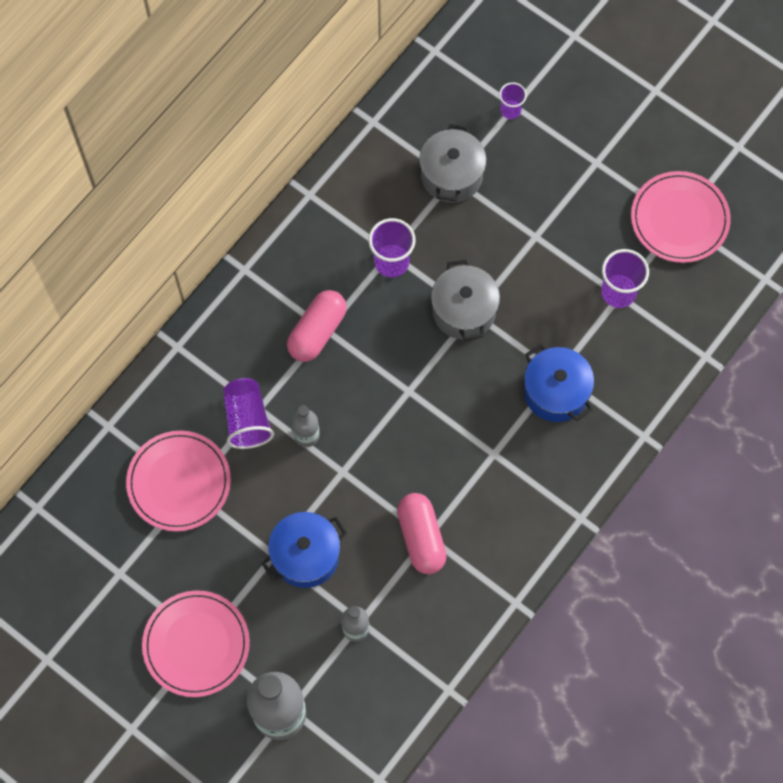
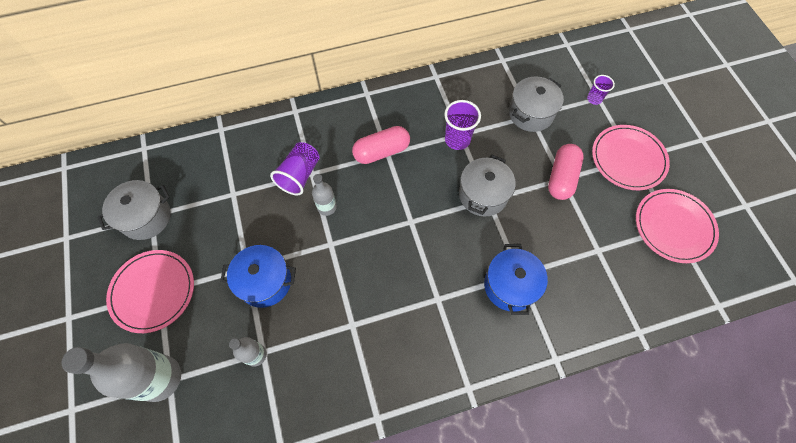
camera: 35 degrees right, 5 degrees down
pink plate [126,430,231,532] -> pink plate moved to [592,125,670,191]
pink capsule [397,493,447,574] -> pink capsule moved to [548,144,584,200]
purple cup [601,249,649,308] -> none
none -> grey pot [97,180,171,240]

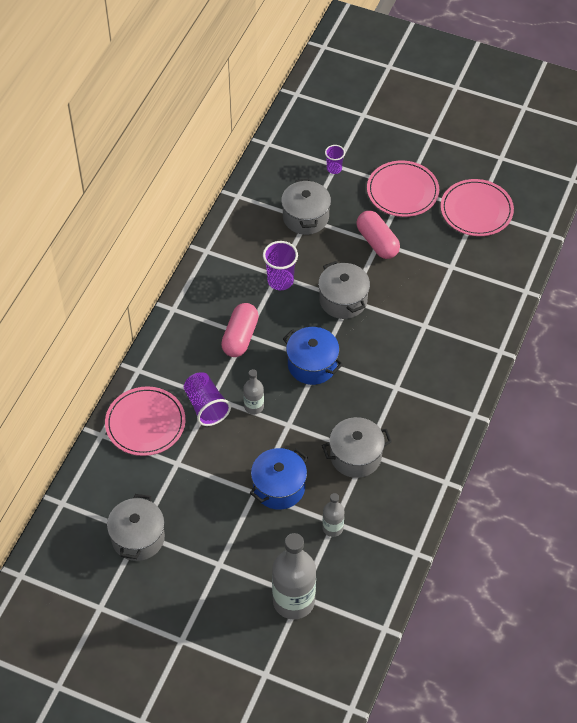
camera: 50 degrees left, 10 degrees down
pink plate [106,250,194,333] -> pink plate moved to [105,386,185,456]
blue pot [484,244,548,315] -> blue pot moved to [283,327,343,385]
none -> grey pot [322,417,392,478]

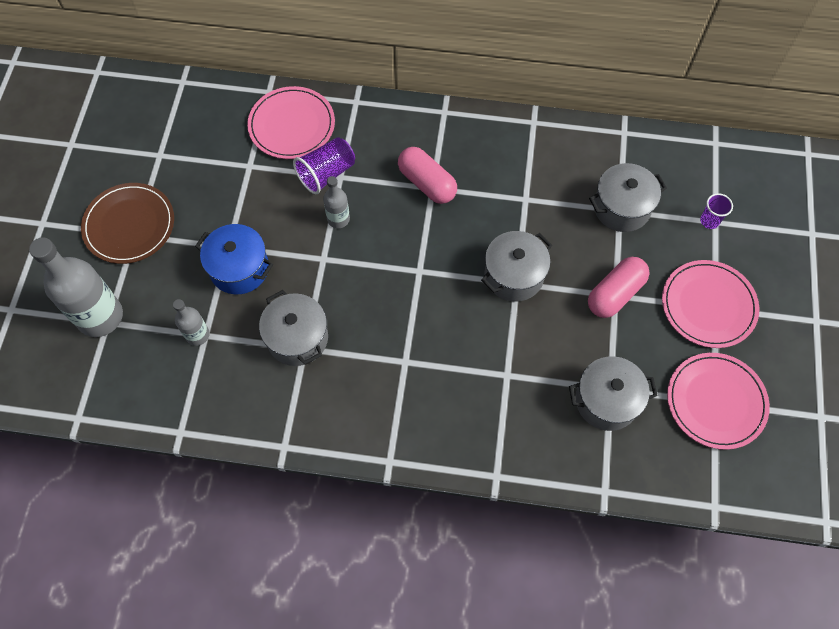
camera: 75 degrees right, 10 degrees up
grey pot [107,494,165,561] -> grey pot moved to [569,356,658,431]
pink capsule [221,303,259,357] -> pink capsule turned 45 degrees clockwise [398,147,457,204]
purple cup [263,241,298,290] -> none
blue pot [283,327,343,385] -> none
none -> brown plate [81,183,174,264]

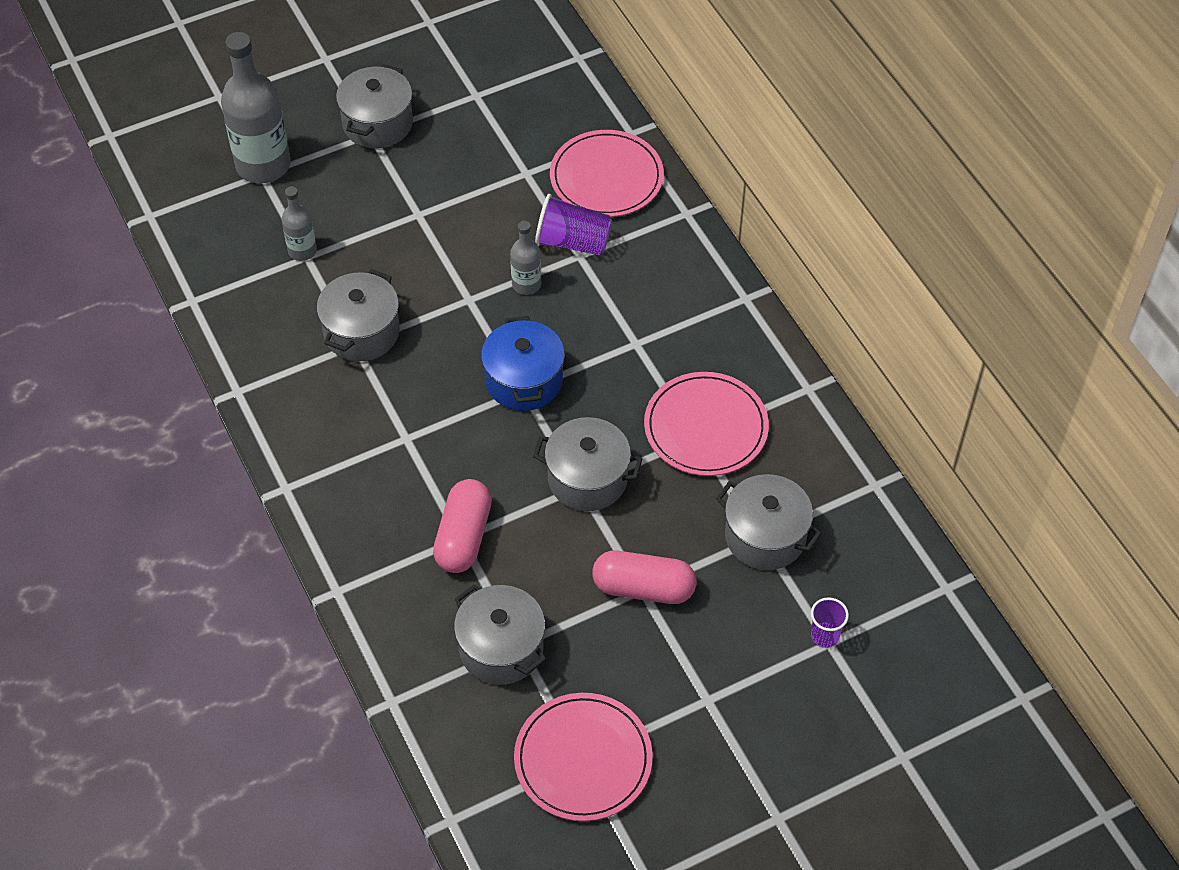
camera: 55 degrees right, 10 degrees down
brown plate [81,183,174,264] -> grey pot [336,64,413,149]
blue pot [195,224,273,294] -> blue pot moved to [481,316,565,411]
pink capsule [398,147,457,204] -> pink capsule moved to [433,479,492,573]
pink plate [662,260,759,348] -> pink plate moved to [644,372,769,476]

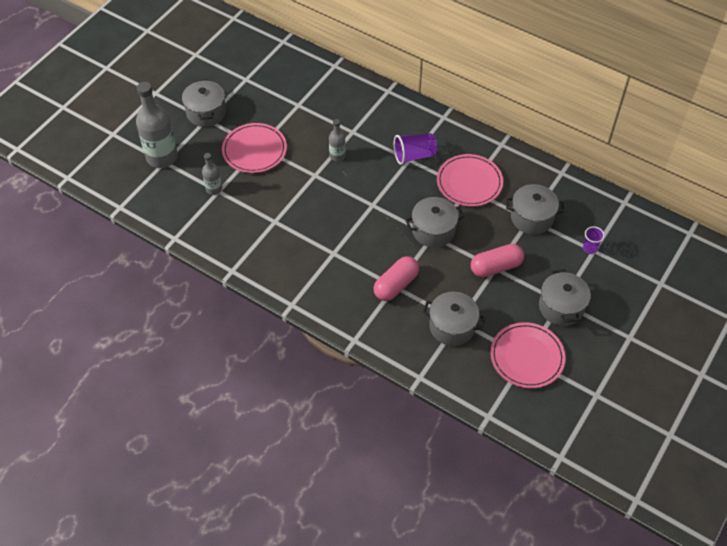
camera: 30 degrees left, 0 degrees up
grey pot [317,269,400,361] -> grey pot moved to [539,269,591,326]
pink capsule [433,479,492,573] -> pink capsule turned 60 degrees clockwise [374,256,419,301]
blue pot [481,316,565,411] -> none
purple cup [535,194,612,255] -> purple cup moved to [394,133,438,165]
pink plate [550,130,664,217] -> pink plate moved to [222,123,287,173]

